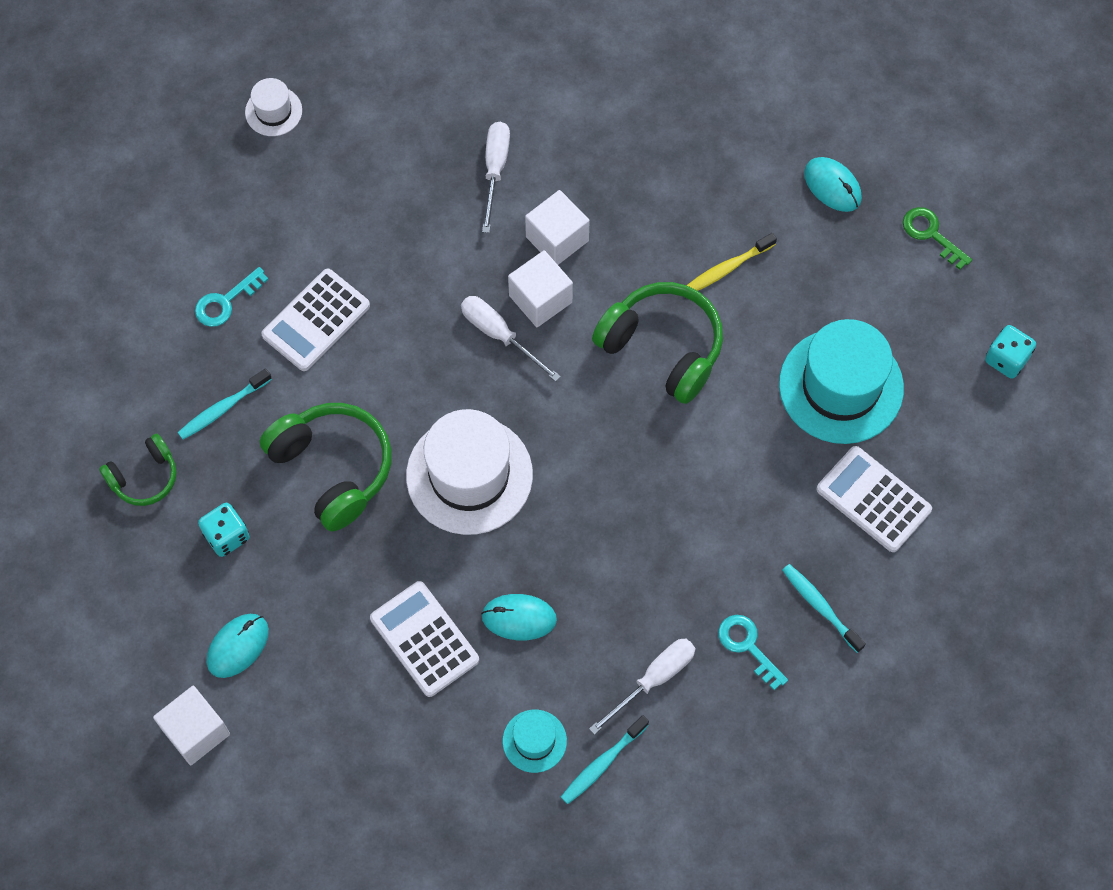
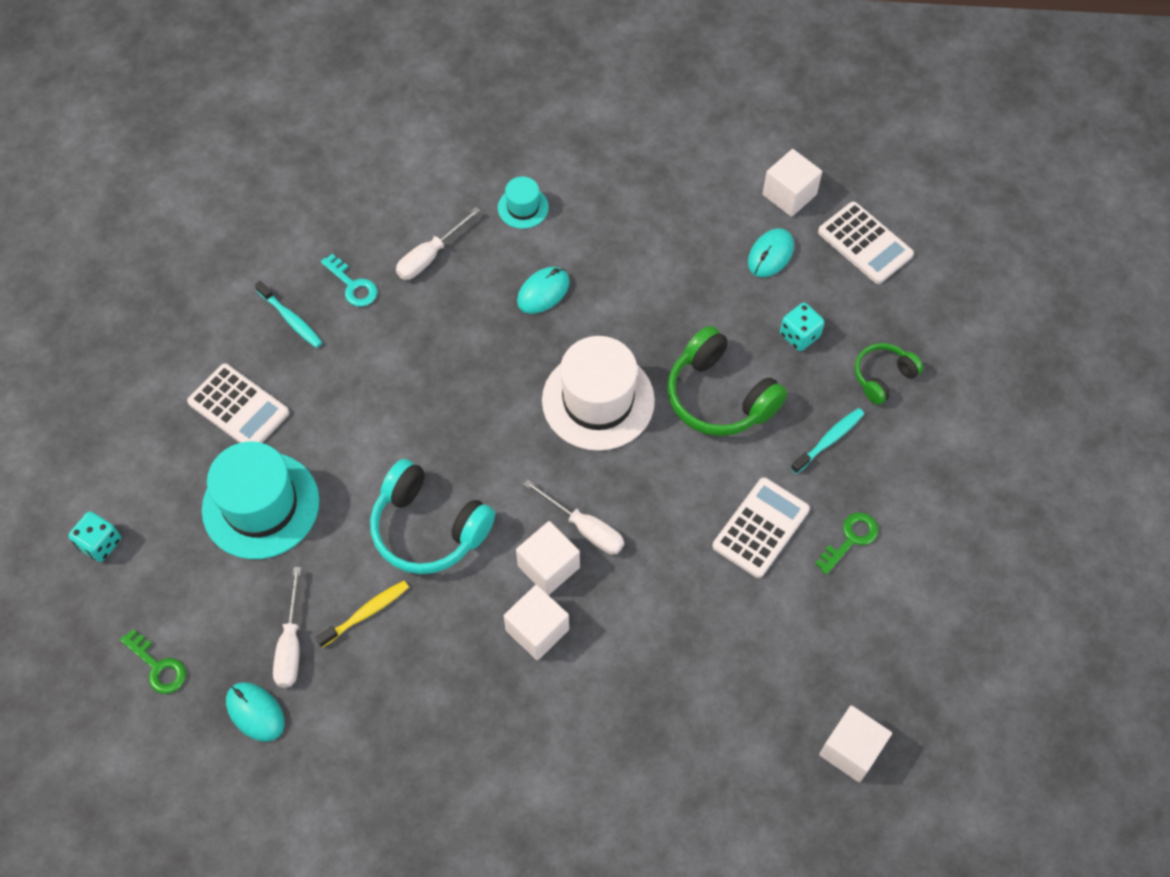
camera: 175 degrees right, 5 degrees down
turquoise key [195,267,269,327] -> green key [815,512,878,575]
white hat [245,78,302,136] -> white cube [819,705,892,782]
white calculator [370,581,479,697] -> white calculator moved to [818,202,914,284]
turquoise mouse [481,594,557,640] -> turquoise mouse turned 45 degrees counterclockwise [517,267,570,314]
white screwdriver [482,122,510,233] -> white screwdriver moved to [273,567,301,688]
turquoise toothbrush [561,715,649,804] -> none
green headphones [592,282,723,404] -> turquoise headphones [370,459,495,574]

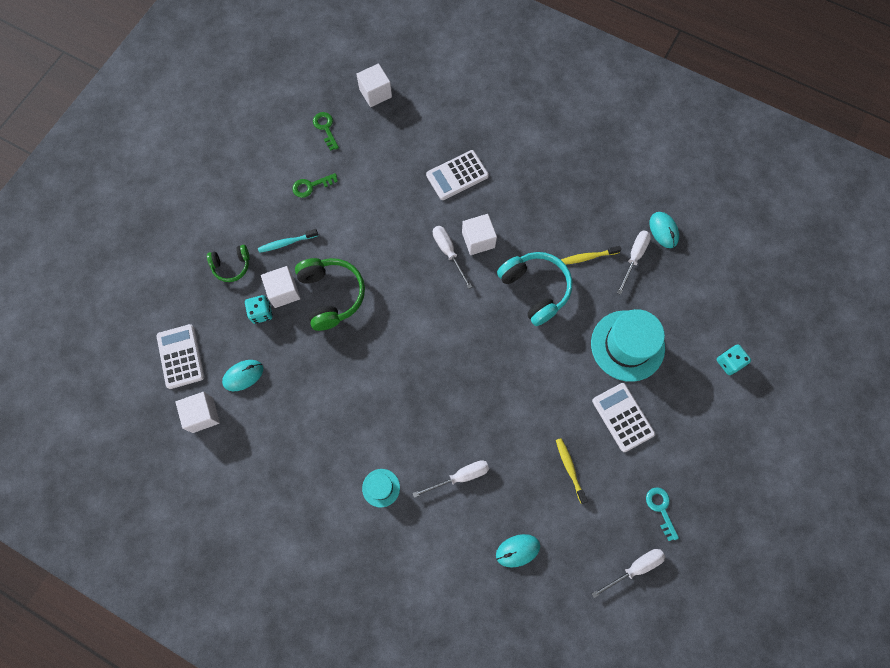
camera: 155 degrees left, 10 degrees up
green key [120,629,186,694] -> green key moved to [313,112,339,151]
turquoise toothbrush [255,281,322,348] -> yellow toothbrush [556,438,588,504]
turquoise key [321,254,378,307] -> turquoise key moved to [646,487,679,541]
white cube [504,585,569,660] -> white cube moved to [261,266,301,308]
turquoise mouse [517,267,570,314] -> turquoise mouse moved to [496,534,540,568]
white hat [542,336,655,451] -> none
white calculator [713,477,810,578] -> white calculator moved to [426,150,489,200]
none -> white screwdriver [592,549,665,598]

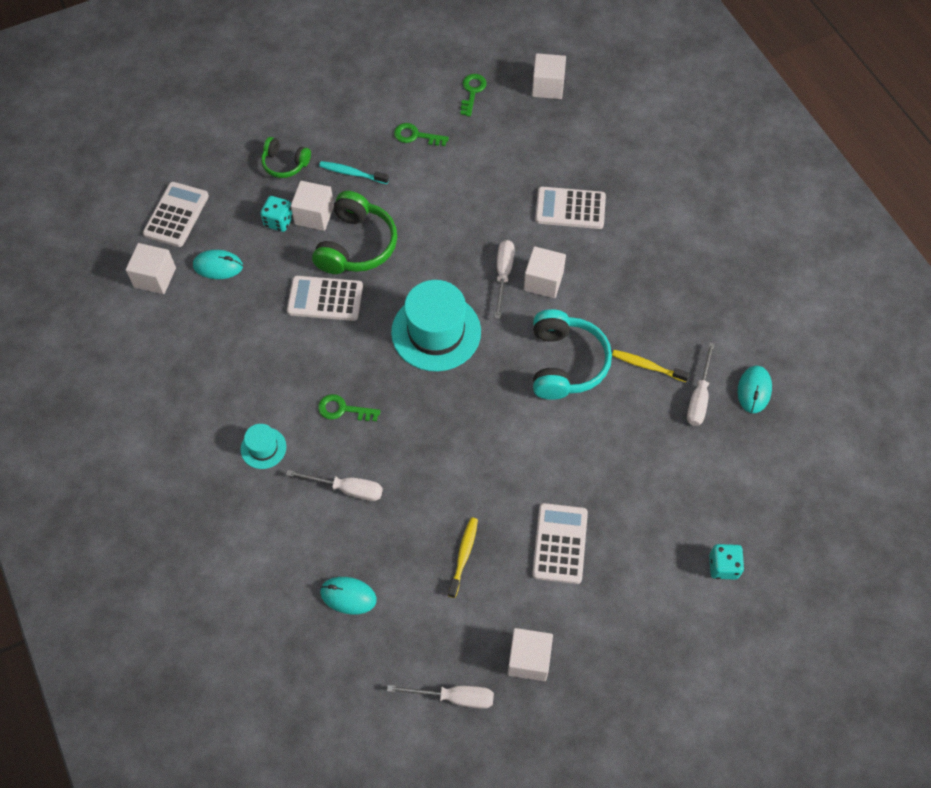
camera: 35 degrees right, 10 degrees down
turquoise hat [591,309,665,382] -> turquoise hat moved to [391,280,481,372]
white screwdriver [617,231,651,295] -> white screwdriver turned 135 degrees clockwise [687,342,715,426]
turquoise key [646,487,679,541] -> white cube [508,628,553,681]
none -> white calculator [287,276,363,321]
none -> green key [318,394,380,421]

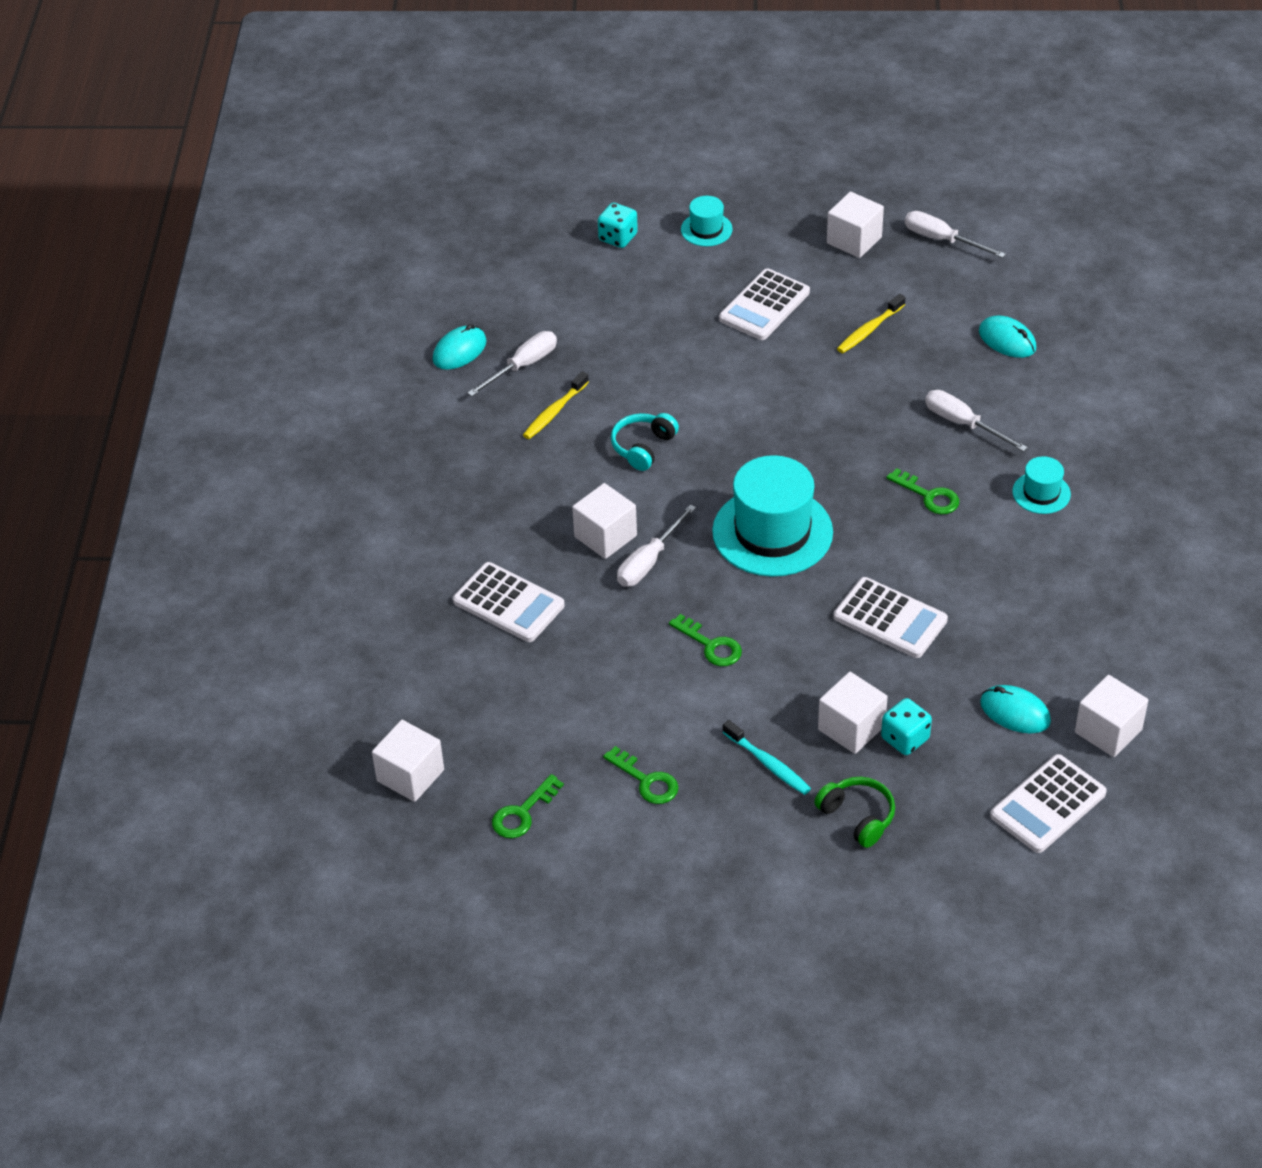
camera: 150 degrees left, 15 degrees down
green headphones [312,191,397,274] -> none
turquoise headphones [533,309,612,400] -> turquoise headphones [611,413,679,471], size x0.58
yellow toothbrush [612,350,690,382] -> yellow toothbrush turned 75 degrees clockwise [523,371,589,439]
none -> green key [669,614,742,666]
none -> turquoise hat [681,196,733,246]

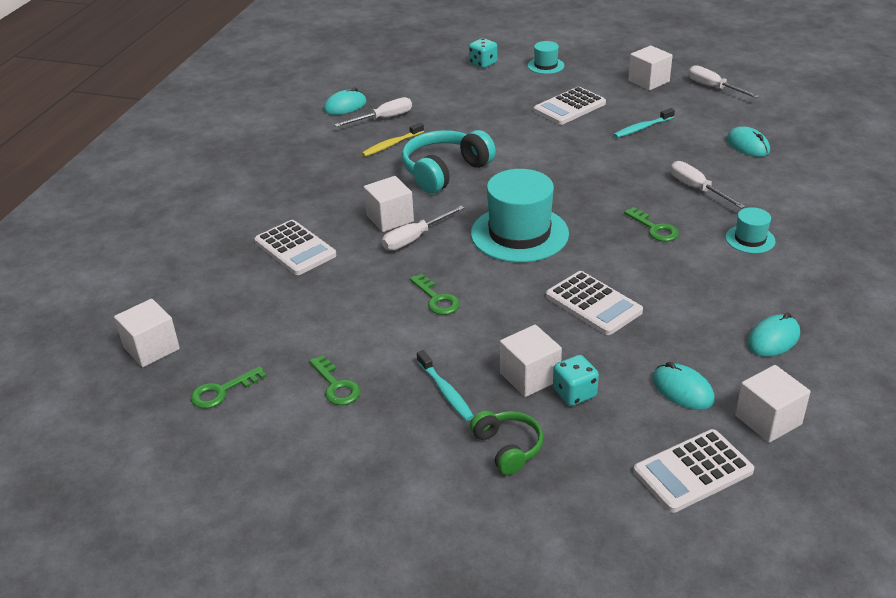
camera: 15 degrees right, 10 degrees down
turquoise headphones [611,413,679,471] -> turquoise headphones [402,130,496,194], size x1.74
yellow toothbrush [837,294,905,353] -> turquoise toothbrush [613,108,675,138]
none -> turquoise mouse [747,313,800,357]

